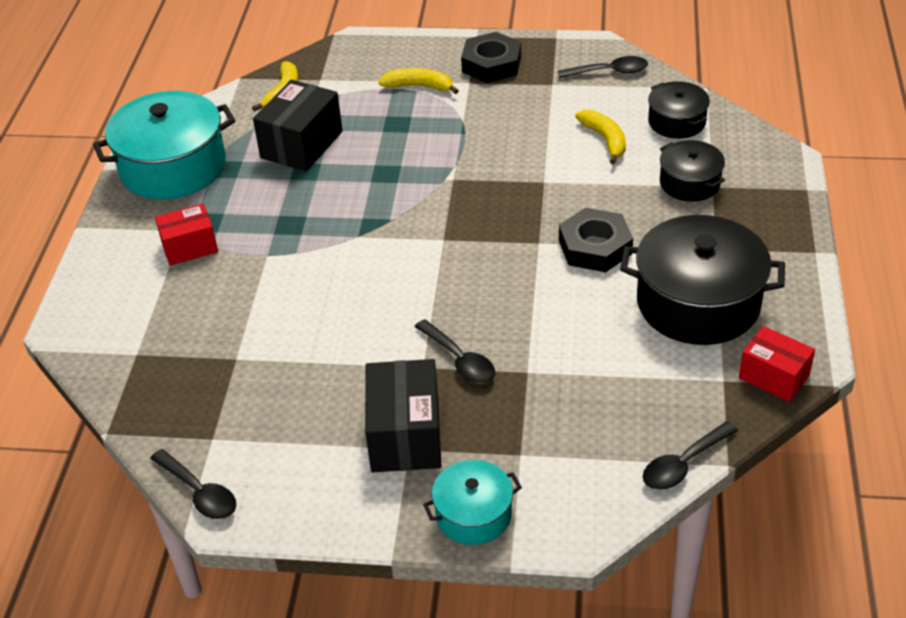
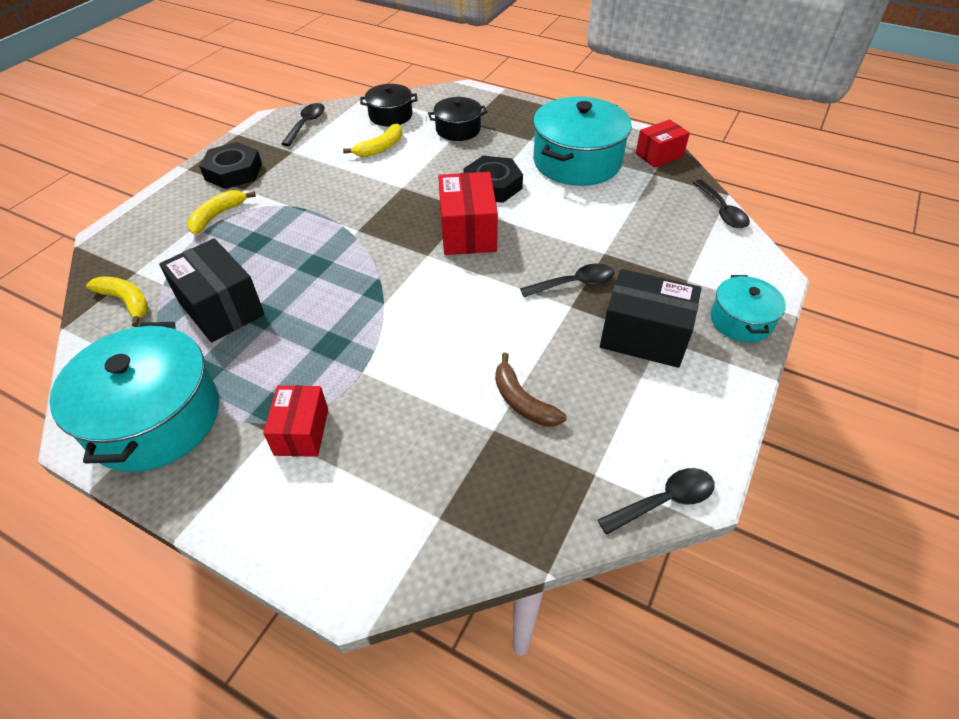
camera: 70 degrees left, 5 degrees up
yellow banana [575,110,626,164] -> yellow banana turned 135 degrees clockwise [343,123,402,157]
black pot [620,215,785,345] -> turquoise pot [533,96,632,186]
none -> red box [438,172,498,255]
none -> brown banana [495,353,567,427]

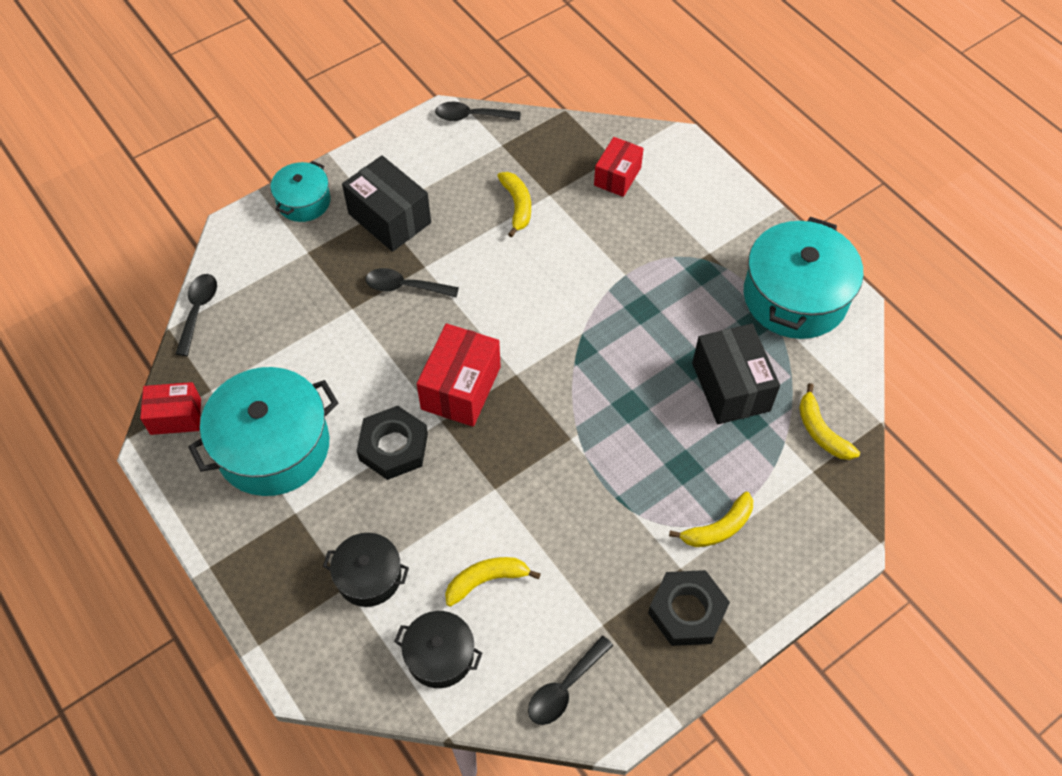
camera: 155 degrees left, 10 degrees up
red box [263,385,328,457] -> red box moved to [594,137,644,197]
brown banana [495,353,567,427] -> yellow banana [497,172,531,237]

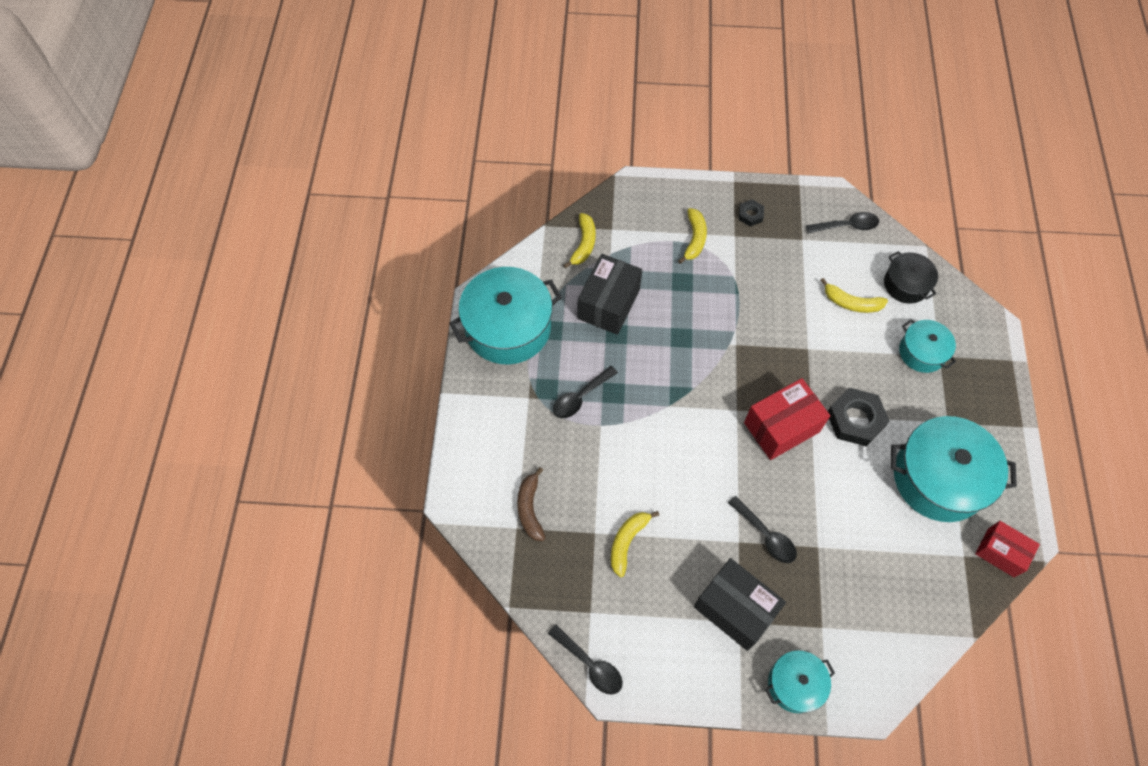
camera: 140 degrees left, 5 degrees up
black spoon [175,274,217,356] -> black spoon moved to [553,366,618,418]
black pot [323,533,409,607] -> turquoise pot [899,319,956,373]
black box [342,155,431,252] -> black box turned 45 degrees counterclockwise [694,558,786,651]
red box [594,137,644,197] -> brown banana [517,467,545,541]
black nut [648,570,730,646] -> black nut [738,199,764,226], size x0.53
yellow banana [669,492,753,547] -> yellow banana turned 90 degrees clockwise [678,208,707,264]

